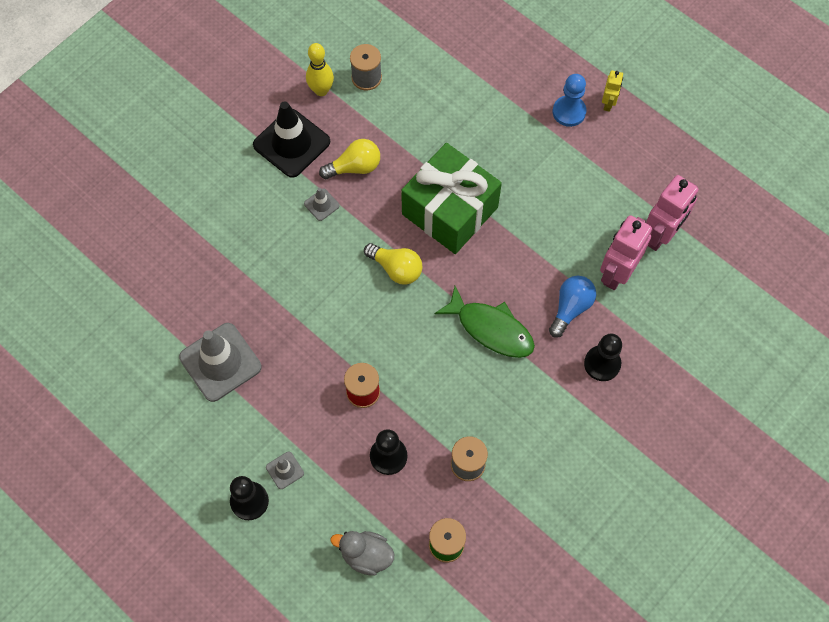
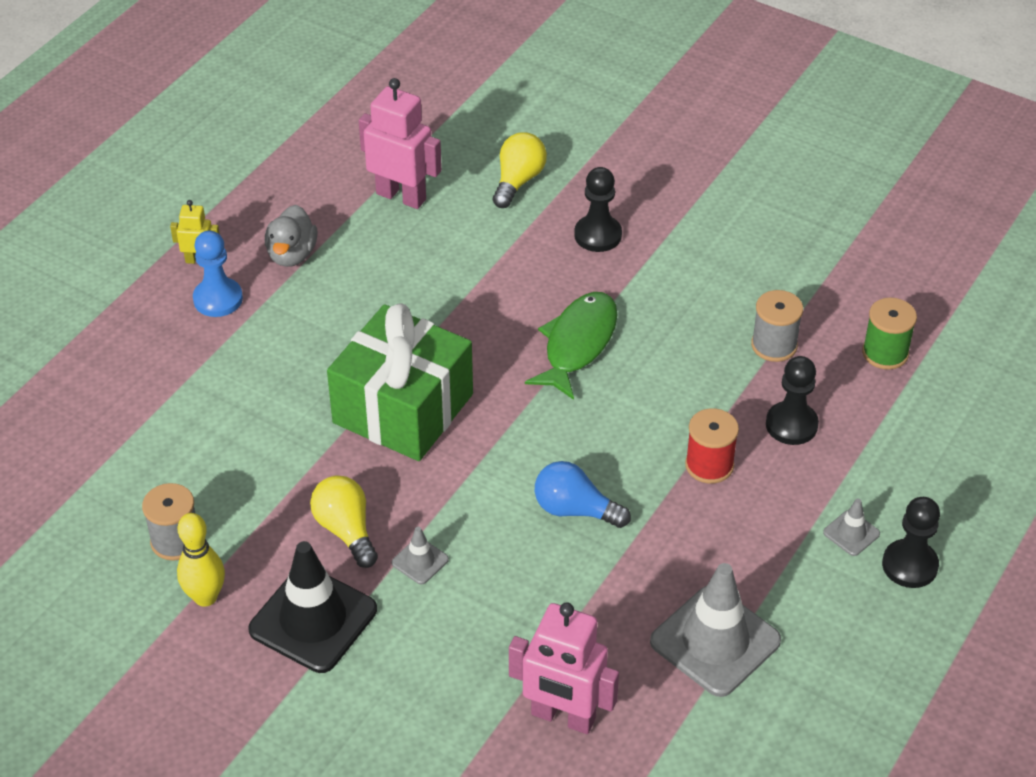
camera: 100 degrees left, 20 degrees down
grey duck [331,531,394,576] -> grey duck moved to [265,205,317,267]
yellow light bulb [364,243,423,285] -> yellow light bulb moved to [493,132,547,208]
blue light bulb [549,276,596,338] -> blue light bulb moved to [535,461,631,528]
pink robot [600,215,652,290] -> pink robot moved to [509,602,619,734]

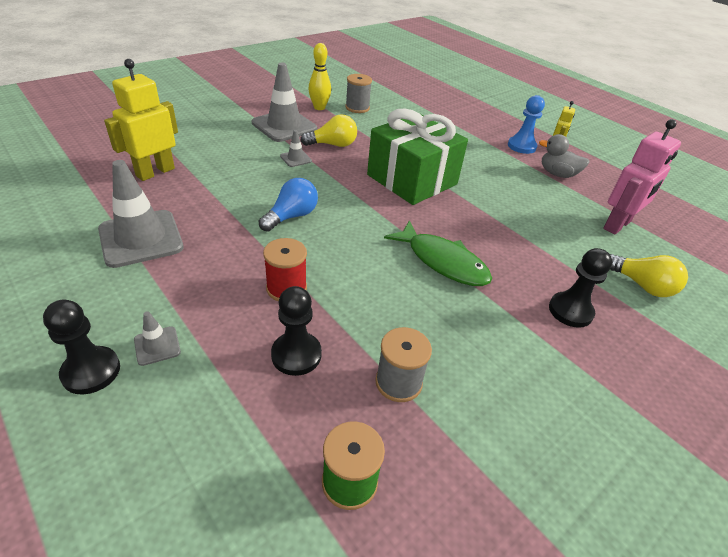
camera: 105 degrees right, 5 degrees down
black traffic cone [248,541,377,673] -> grey traffic cone [252,63,317,142]
pink robot [509,602,619,734] -> yellow robot [104,59,178,181]

